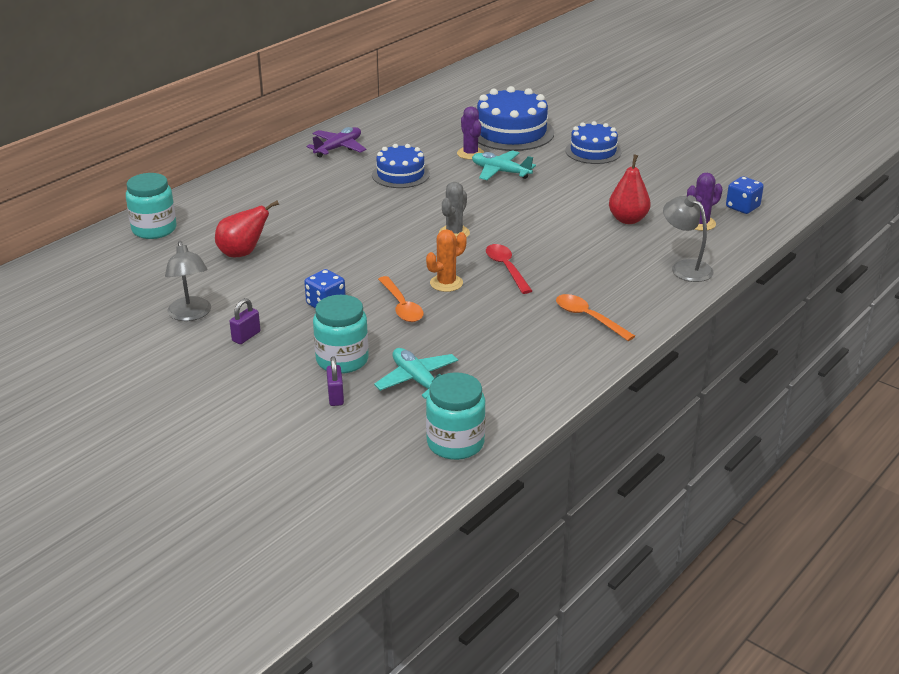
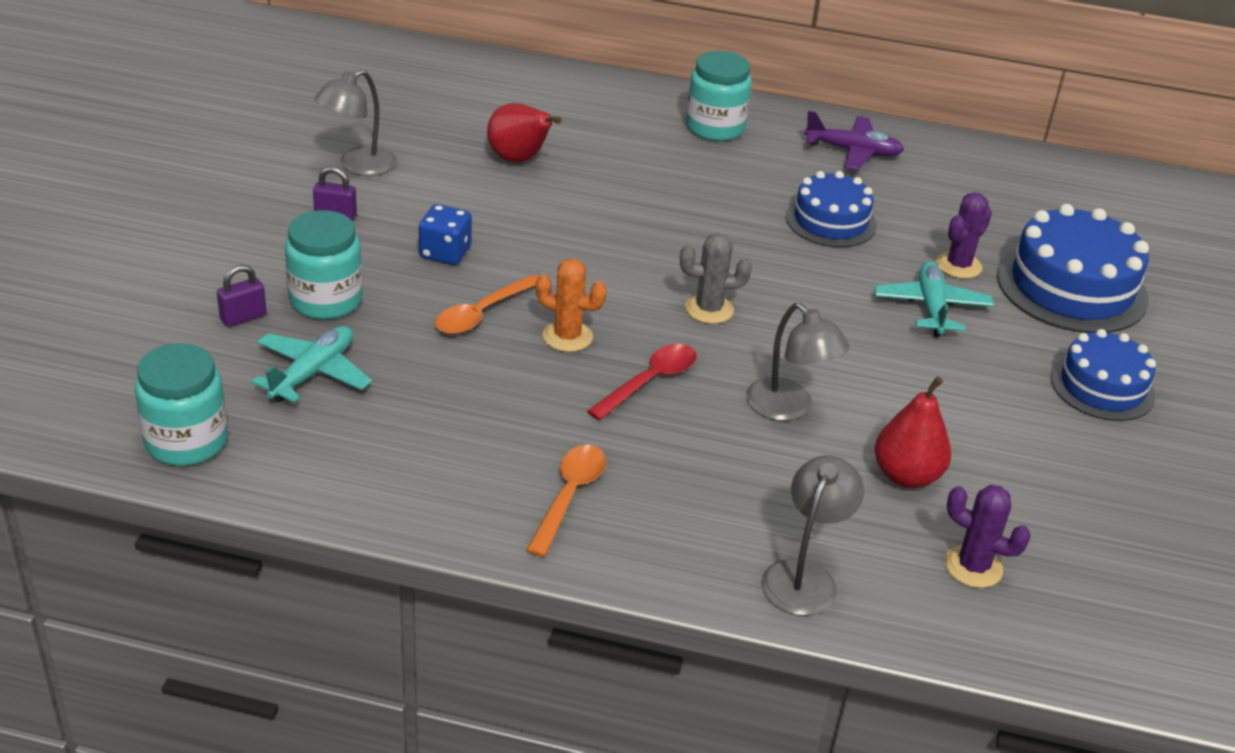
camera: 60 degrees right, 5 degrees up
turquoise jar [126,173,176,239] -> turquoise jar moved to [686,51,752,141]
blue dice [726,176,764,214] -> none
none -> grey lamp [746,303,850,421]

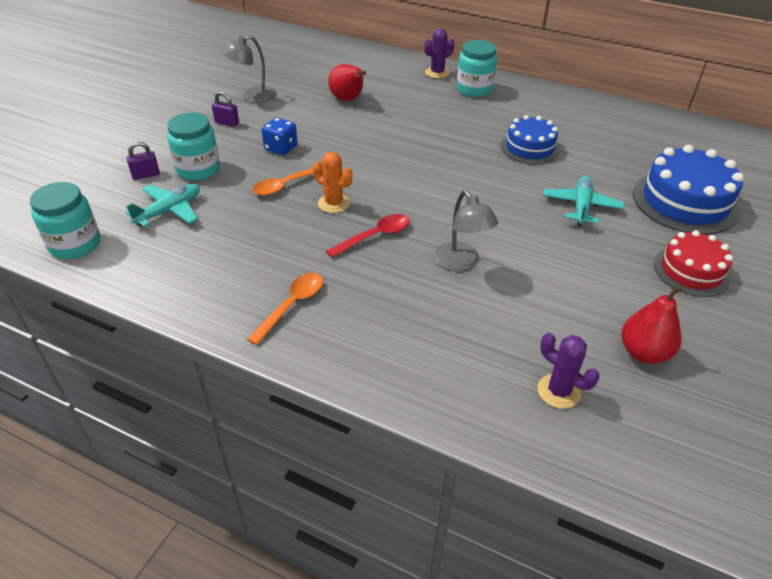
camera: 15 degrees right, 5 degrees up
grey cactus [680,233,752,324] -> none
grey lamp [761,455,864,616] -> none
purple plane [804,111,904,170] -> none
red pear [875,376,951,488] -> red pear moved to [622,285,683,364]
purple cactus [936,192,992,279] -> purple cactus moved to [424,28,454,78]
blue cake [1050,329,1156,421] -> red cake [654,230,733,297]

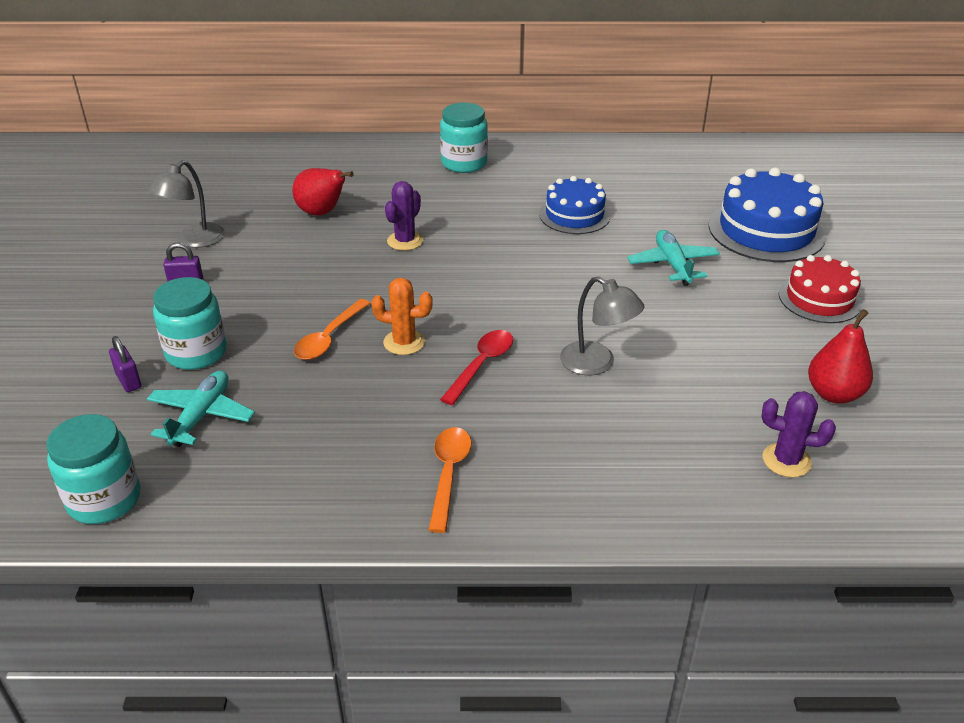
camera: 25 degrees left, 5 degrees down
purple padlock [127,142,160,180] -> purple padlock turned 75 degrees counterclockwise [109,336,141,392]
blue dice [261,117,298,155] -> none
purple cactus [424,28,454,78] -> purple cactus moved to [385,181,423,251]

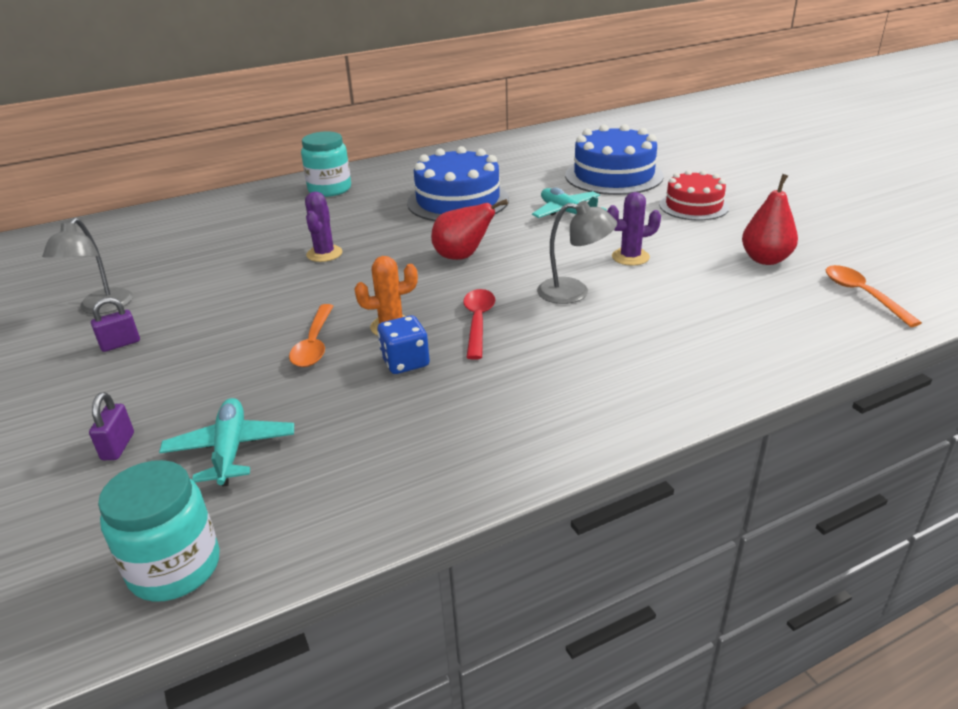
camera: 25 degrees left, 5 degrees down
purple padlock [109,336,141,392] -> purple padlock turned 60 degrees clockwise [89,392,134,460]
turquoise jar [153,277,227,370] -> none
red pear [293,168,354,215] -> red pear moved to [431,199,508,260]
orange spoon [429,427,471,533] -> orange spoon moved to [826,265,922,327]
blue cake [539,176,610,234] -> blue cake [407,146,509,221], size x1.57
purple cactus [761,391,836,478] -> purple cactus moved to [607,192,661,266]
none -> blue dice [377,315,430,374]

